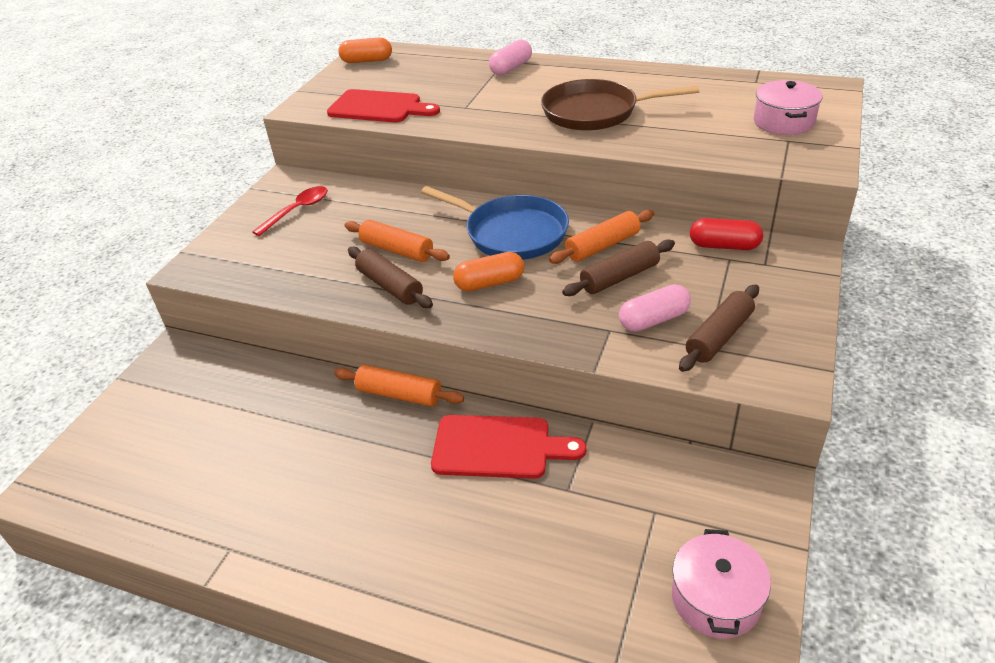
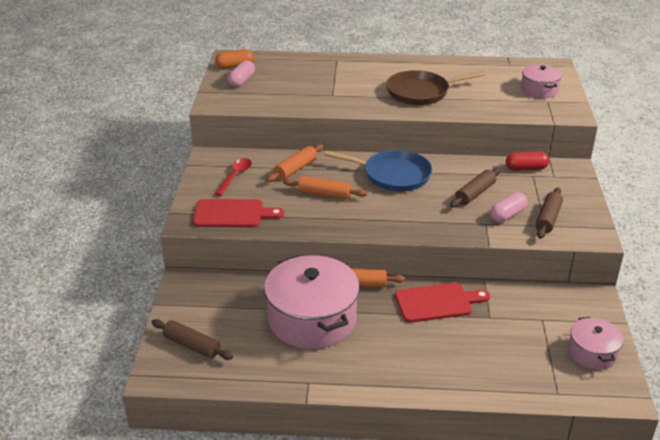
camera: 20 degrees left, 5 degrees down
red cutting board [327,89,440,122] -> red cutting board moved to [193,199,284,227]
brown rolling pin [348,247,433,308] -> brown rolling pin moved to [151,319,233,360]
orange capsule [453,252,524,291] -> none
pink capsule [489,40,532,75] -> pink capsule moved to [228,60,255,87]
orange rolling pin [549,210,654,264] -> orange rolling pin moved to [267,144,323,182]
none -> pink pot [264,255,359,349]

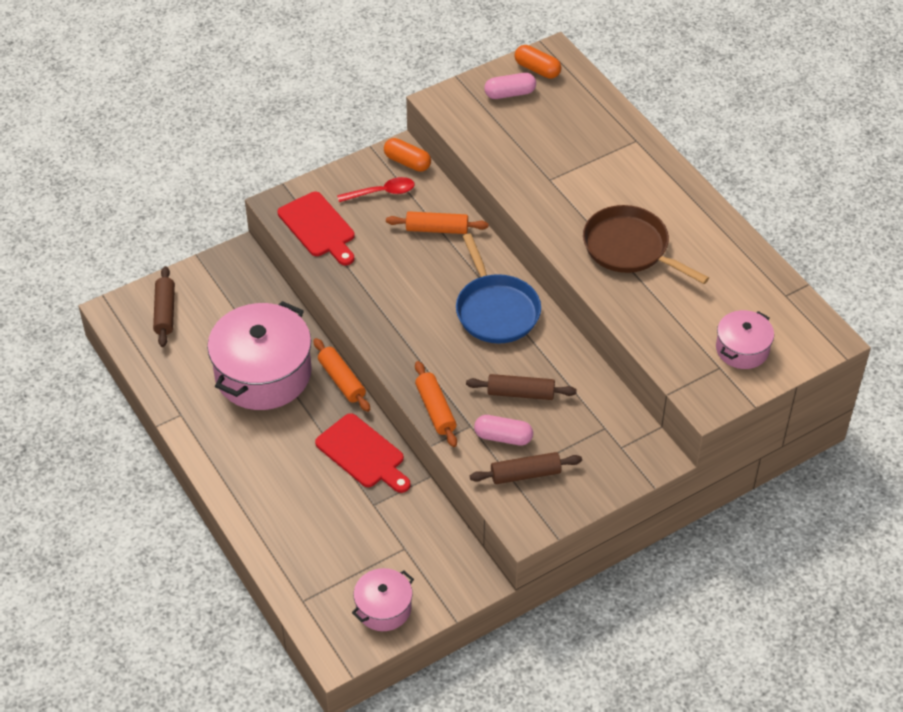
camera: 55 degrees right, 15 degrees up
orange rolling pin [283,176,367,199] -> orange rolling pin moved to [415,361,457,447]
red capsule [506,152,550,171] -> none
none -> orange capsule [384,138,431,172]

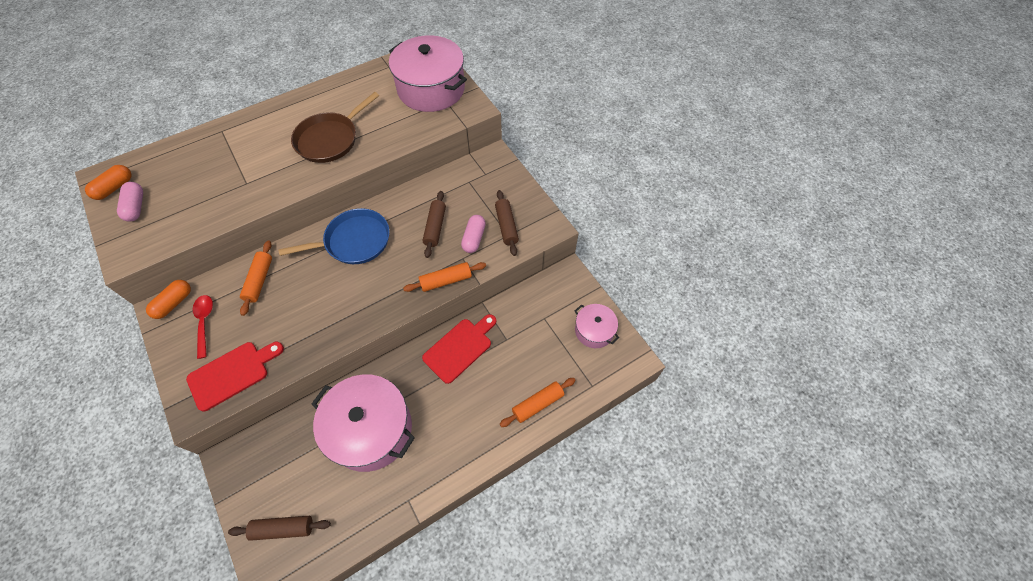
camera: 90 degrees left, 10 degrees up
orange rolling pin [313,338,370,412] -> orange rolling pin moved to [500,378,576,427]
pink pot [716,310,774,369] -> pink pot [389,35,467,112], size x1.92

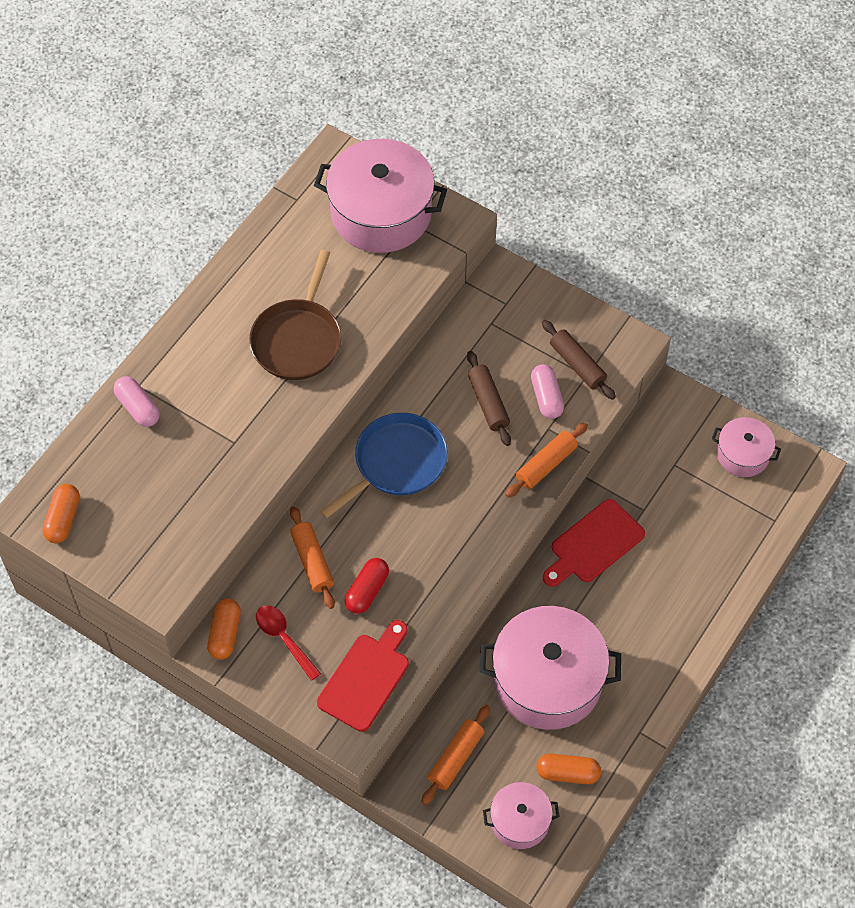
camera: 25 degrees left, 0 degrees up
pink capsule [117,182,143,222] -> pink capsule moved to [113,376,160,427]
brown rolling pin [228,516,331,541] -> pink pot [483,782,560,849]
red cutting board [422,314,496,384] -> red cutting board turned 150 degrees counterclockwise [543,499,645,587]
orange rolling pin [500,378,576,427] -> orange rolling pin moved to [421,705,490,805]
none -> red capsule [345,558,389,614]
none -> orange capsule [536,754,601,784]

